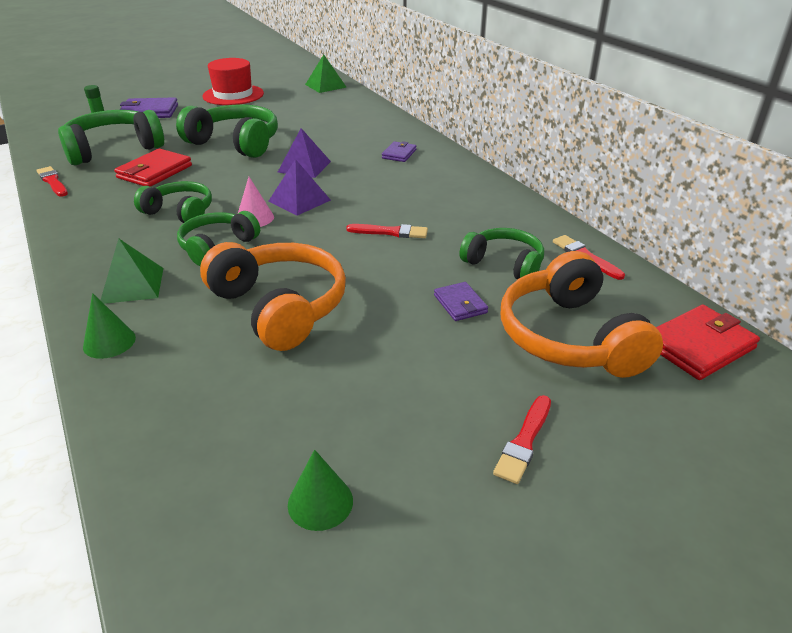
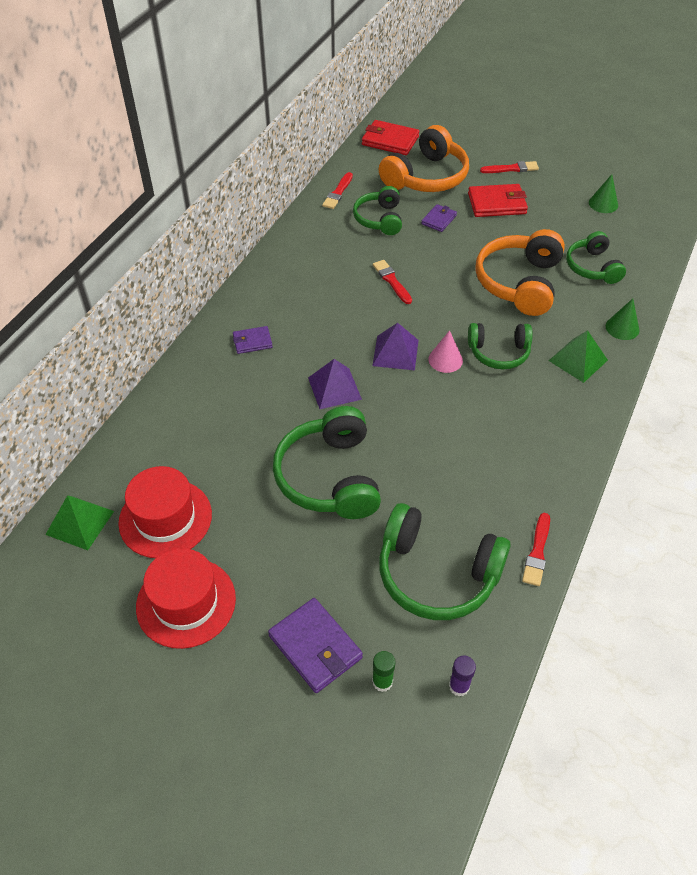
camera: 125 degrees left, 15 degrees up
red wallet [114,149,192,187] -> red wallet moved to [468,184,528,217]
green headphones [134,181,212,223] -> green headphones moved to [566,231,626,284]
none -> red hat [118,466,212,558]
none -> purple glue stick [449,656,476,697]

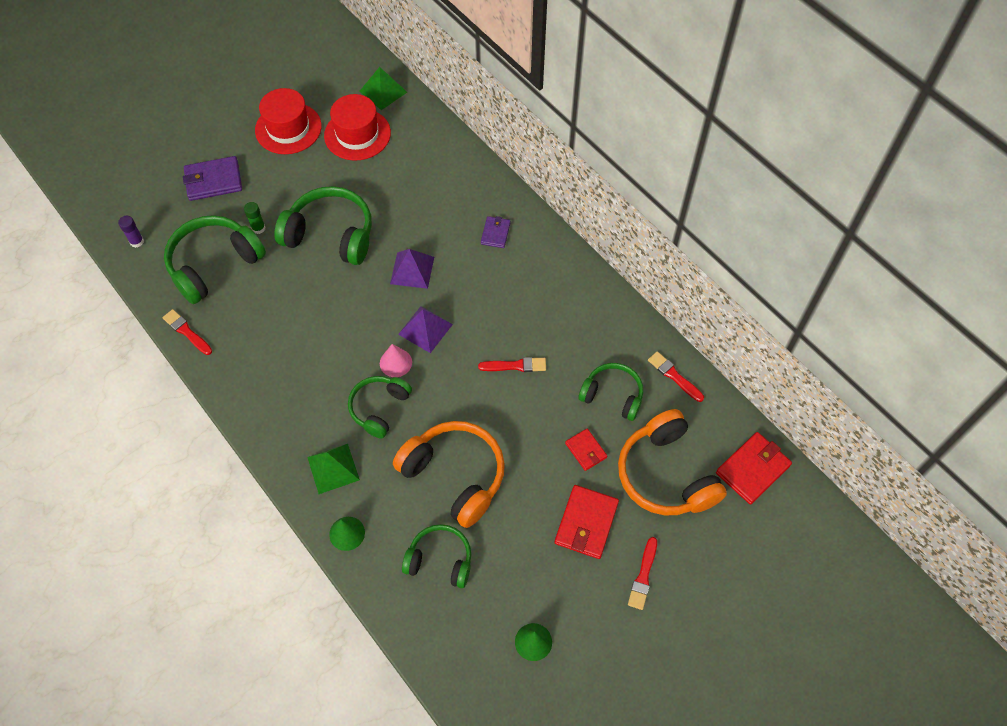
camera: 115 degrees right, 10 degrees up
green glue stick [372,651,395,692] -> green glue stick moved to [244,202,265,234]
purple wallet [421,204,457,232] -> red wallet [565,429,607,471]

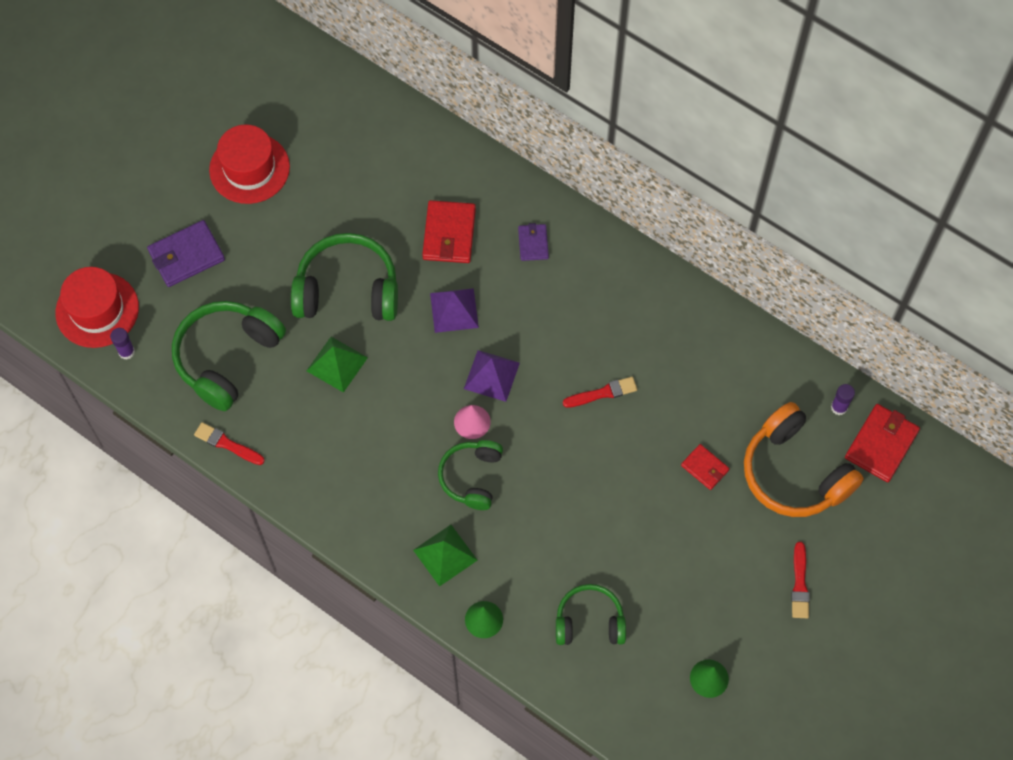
camera: 15 degrees left, 5 degrees up
green glue stick [244,202,265,234] -> none
red hat [324,94,391,160] -> red hat moved to [55,267,139,348]
green pyramid [359,67,407,110] -> green pyramid moved to [307,337,368,393]
orange headphones [393,421,505,528] -> none
red wallet [555,485,619,559] -> red wallet moved to [422,200,476,263]
green headphones [578,363,643,421] -> none
red brush [648,351,704,402] -> none
none -> purple glue stick [831,384,855,415]

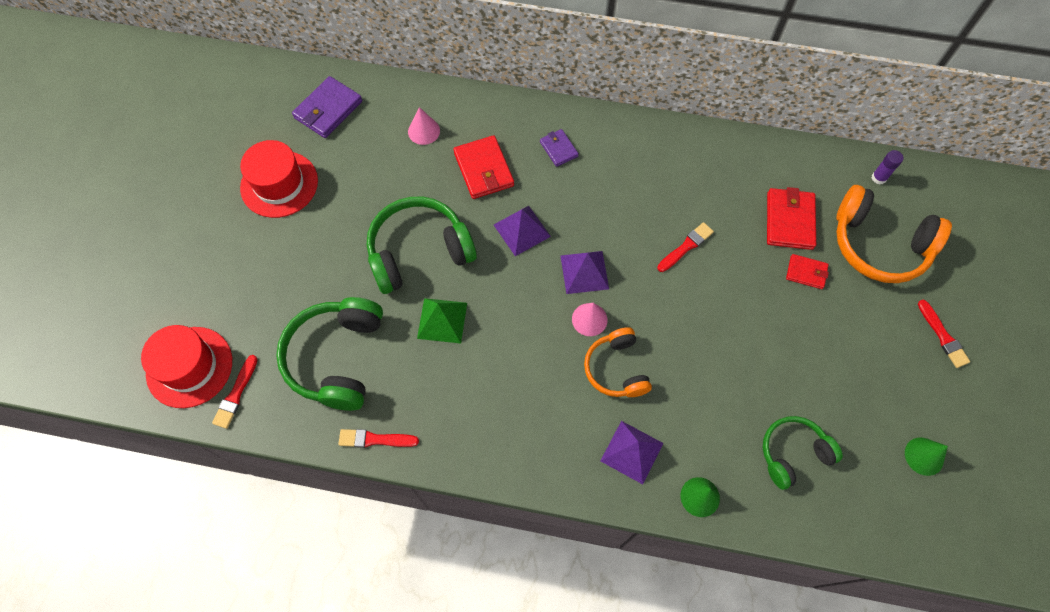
camera: 25 degrees left, 0 degrees up
purple glue stick [110,328,135,360] -> red brush [212,355,258,429]
purple wallet [147,220,225,287] -> purple wallet moved to [292,76,362,138]
green pyramid [413,525,478,587] -> purple pyramid [601,421,663,484]
green headphones [438,440,503,510] -> orange headphones [584,327,652,397]
red wallet [845,404,920,482] -> red wallet moved to [767,187,816,250]
none -> pink cone [408,107,440,145]

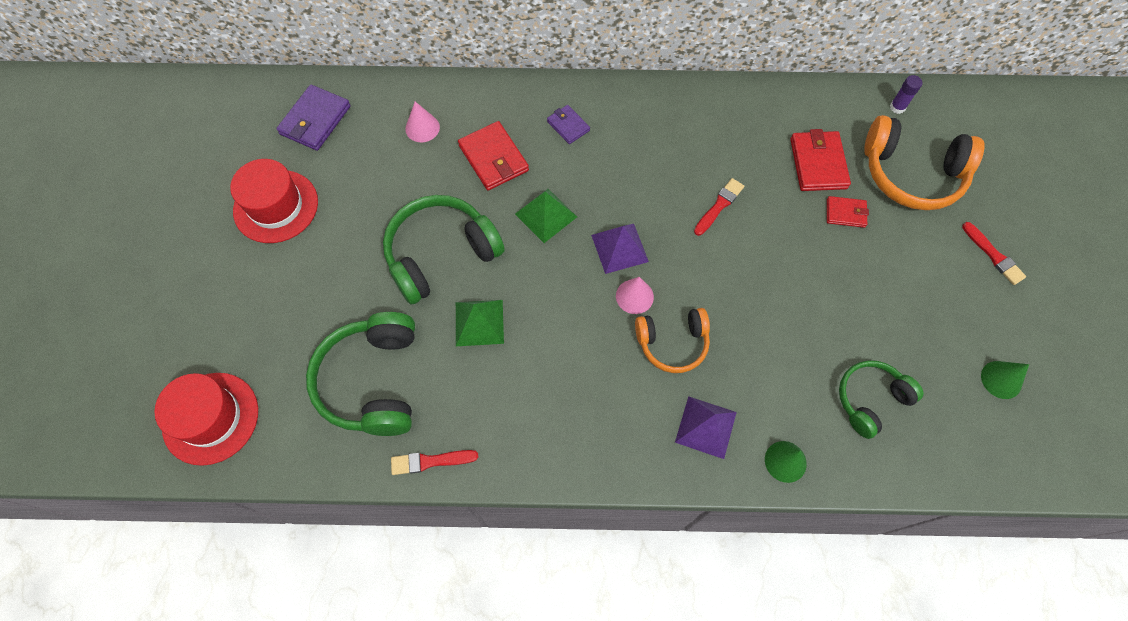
camera: 10 degrees left, 0 degrees up
red brush [212,355,258,429] -> none
purple pyramid [494,206,551,256] -> green pyramid [515,189,577,243]
orange headphones [584,327,652,397] -> orange headphones turned 75 degrees counterclockwise [635,308,710,373]

